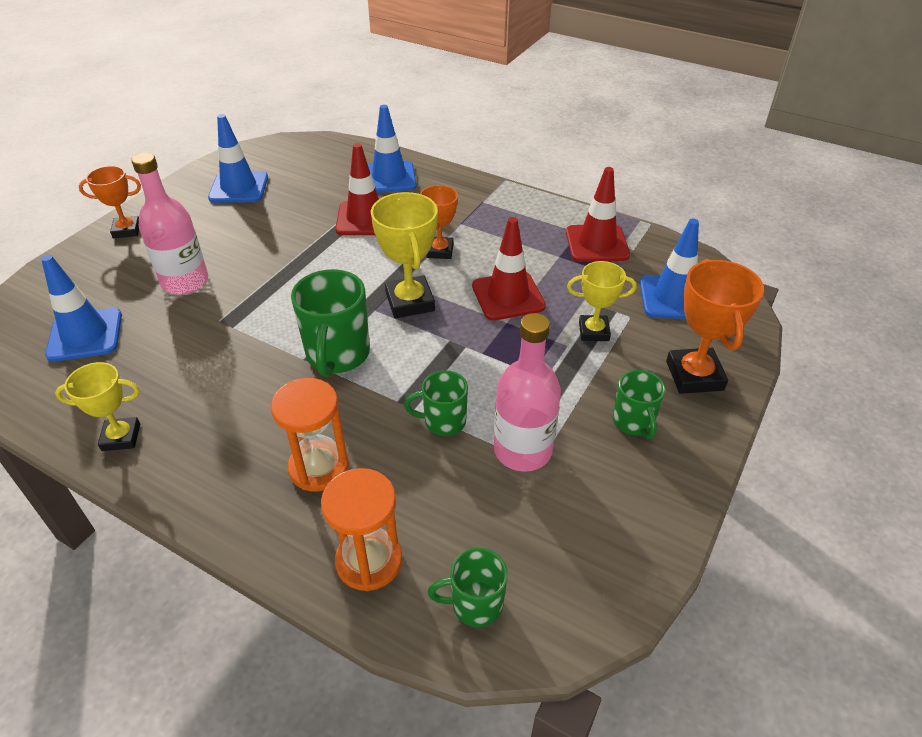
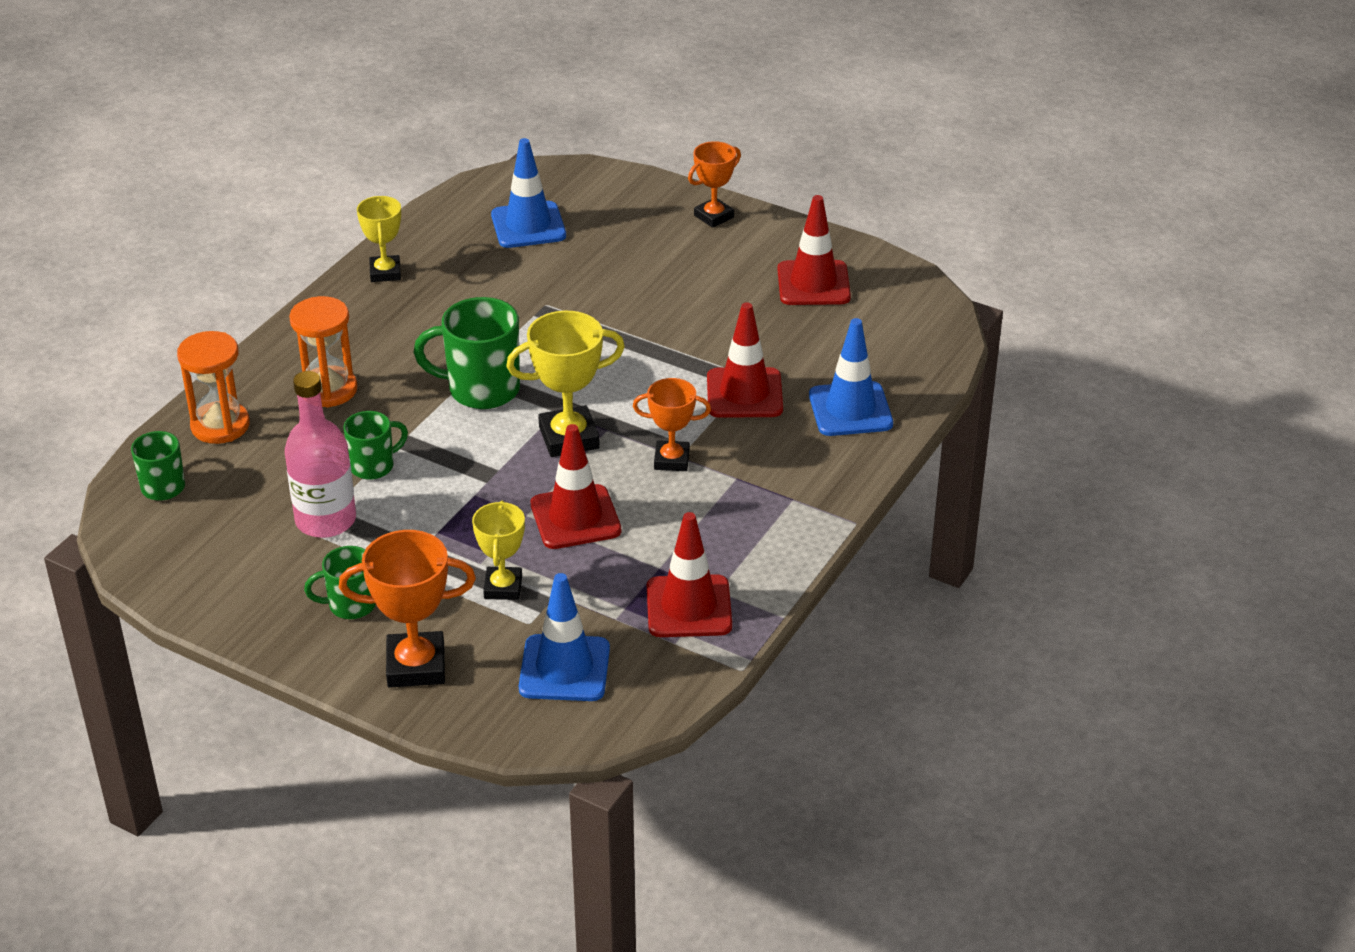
camera: 90 degrees right, 5 degrees down
orange trophy [79,166,141,238] -> orange trophy turned 60 degrees clockwise [688,141,741,228]
pink bottle [131,152,208,295] -> none
blue traffic cone [208,114,268,203] -> red traffic cone [777,195,851,305]
green mug [404,370,468,436] -> green mug turned 60 degrees clockwise [343,411,408,480]

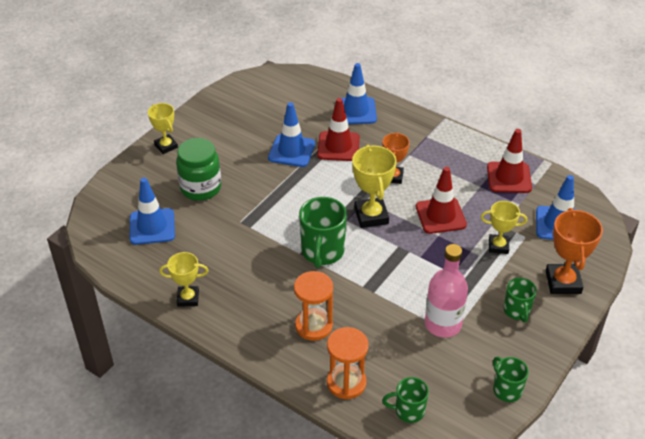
camera: 85 degrees left, 5 degrees up
green mug [343,411,408,480] -> green mug moved to [493,357,529,402]
orange trophy [688,141,741,228] -> yellow trophy [148,103,178,154]
red traffic cone [777,195,851,305] -> none
none -> green jar [176,138,221,201]
none -> blue traffic cone [268,102,315,167]

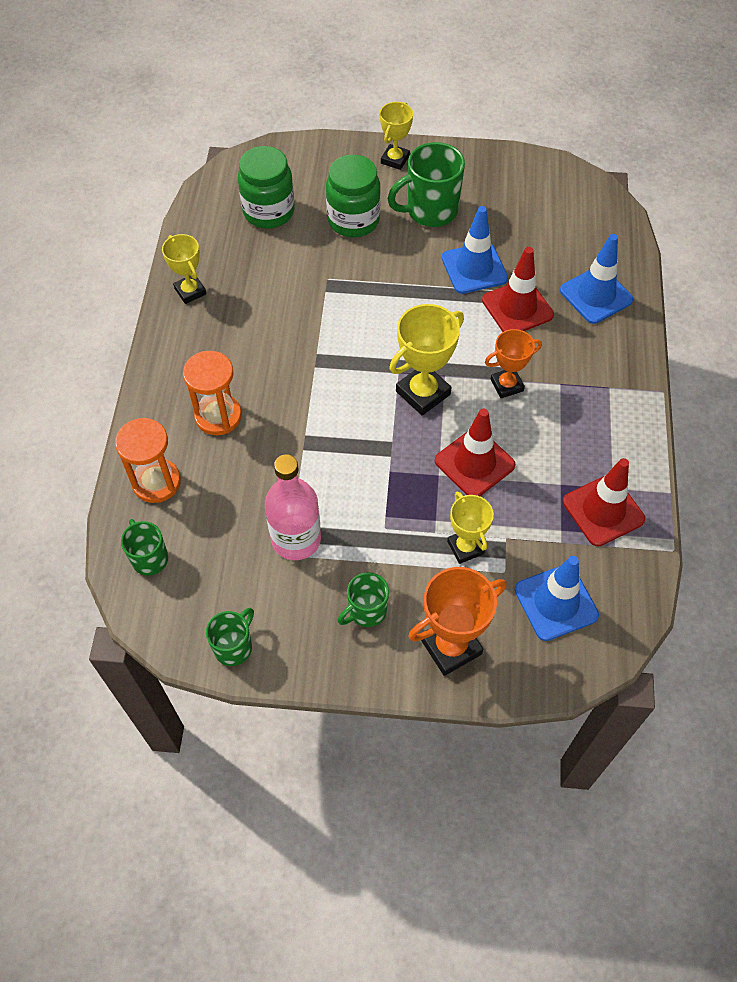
camera: 60 degrees right, 15 degrees up
blue traffic cone [130,178,175,245] -> green jar [238,146,295,229]
green mug [299,197,347,268] -> green mug moved to [388,142,465,227]

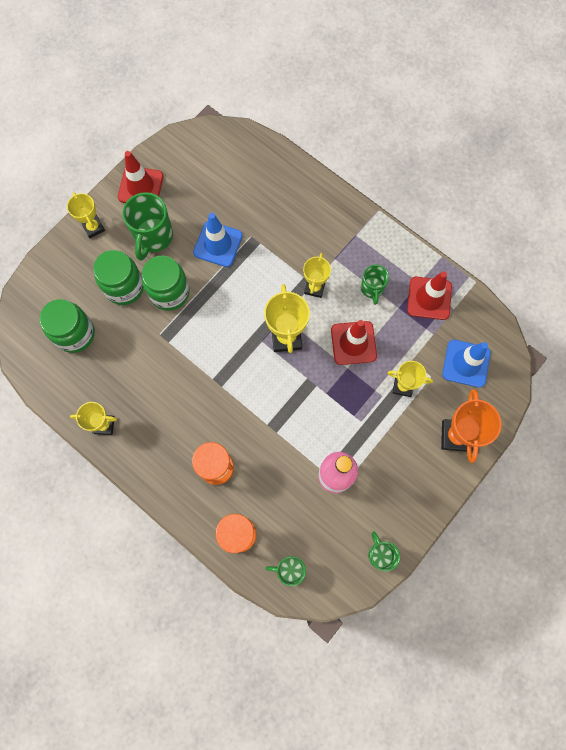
camera: 55 degrees left, 15 degrees up
green mug [338,572,389,627] -> green mug moved to [361,265,389,305]
red traffic cone [482,247,554,332] -> red traffic cone moved to [118,151,164,203]
orange trophy [485,329,542,398] -> yellow trophy [303,253,331,298]
blue traffic cone [560,234,633,324] -> none
none -> green jar [142,256,189,311]

